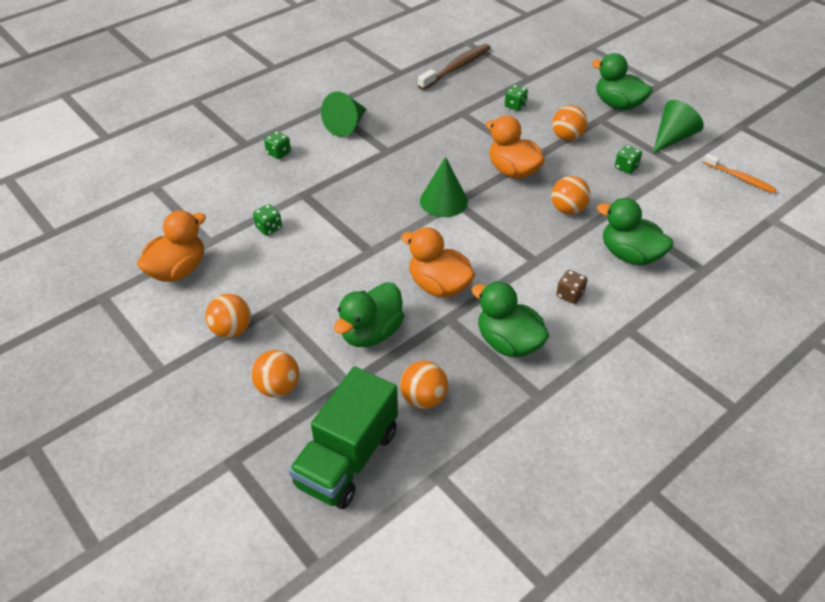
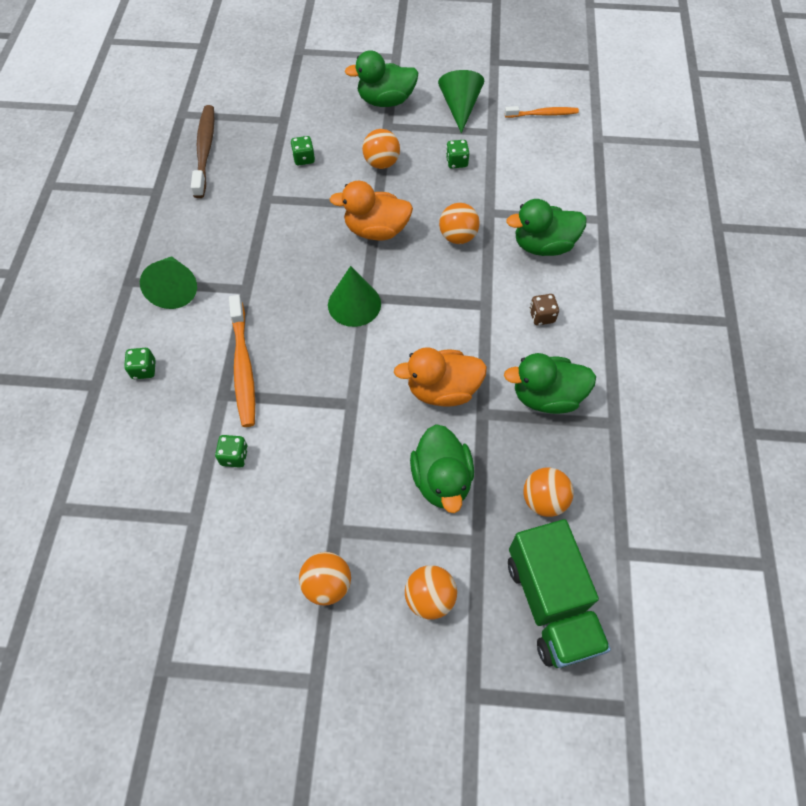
camera: 45 degrees left, 15 degrees up
orange duck [137,210,206,282] -> none
none -> orange toothbrush [229,295,255,427]

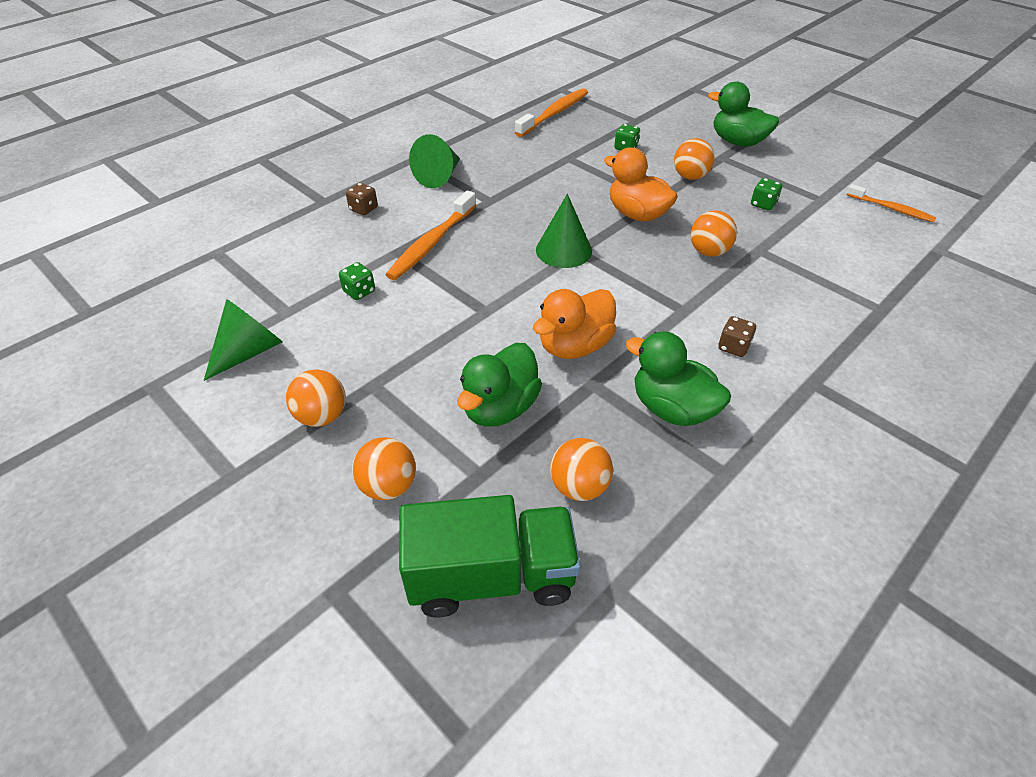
camera: 40 degrees right, 15 degrees down
green dice [124,348,156,379] -> brown dice [346,183,378,215]
brown toothbrush [191,105,215,198] -> orange toothbrush [515,88,588,137]
orange duck [394,347,487,407] -> orange duck turned 75 degrees counterclockwise [533,289,616,359]
green cone [438,70,484,133] -> green cone moved to [204,299,283,381]
green duck [506,199,587,256] -> none
green truck [508,519,611,668] -> green truck turned 120 degrees counterclockwise [399,495,581,617]

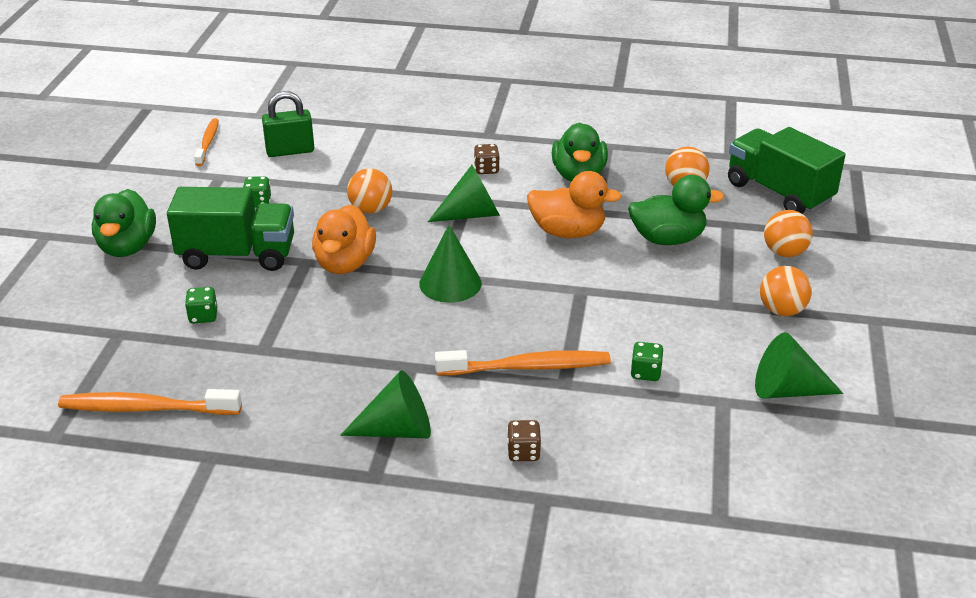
camera: 125 degrees left, 10 degrees down
orange ball [674,138,714,180] -> green truck [167,187,294,271]
none -> green padlock [262,91,314,157]
none -> green cone [428,165,500,222]

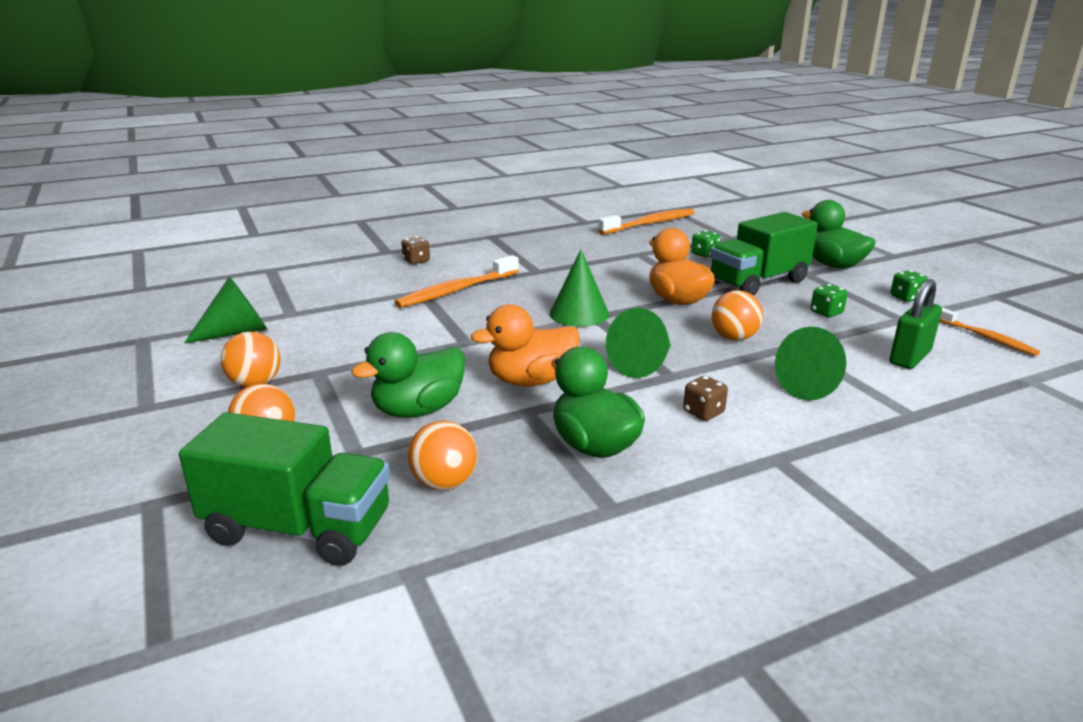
camera: 145 degrees right, 10 degrees down
green cone [340,370,431,438] -> green cone moved to [775,327,846,400]
green dice [630,342,663,381] -> green dice moved to [890,270,928,302]

